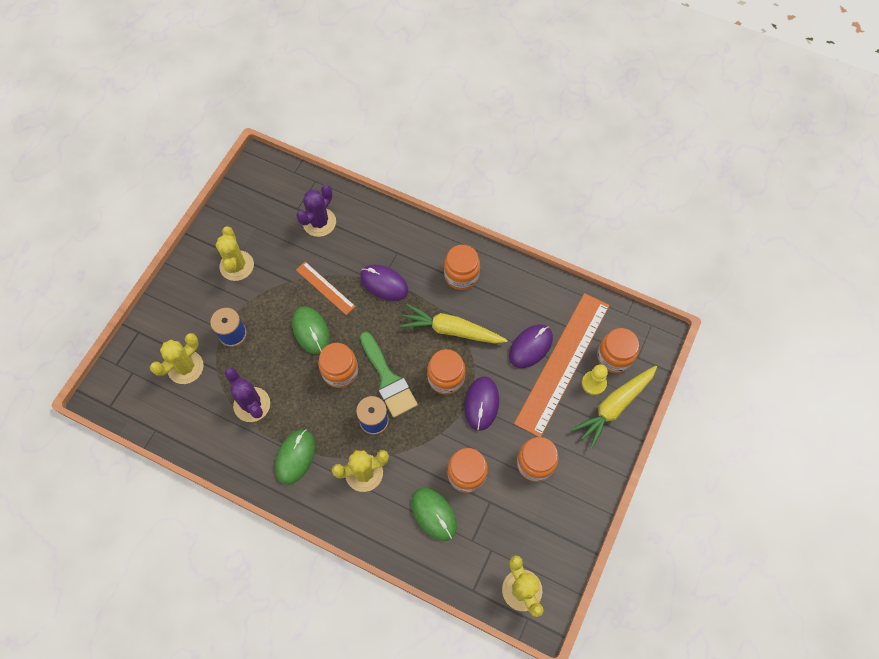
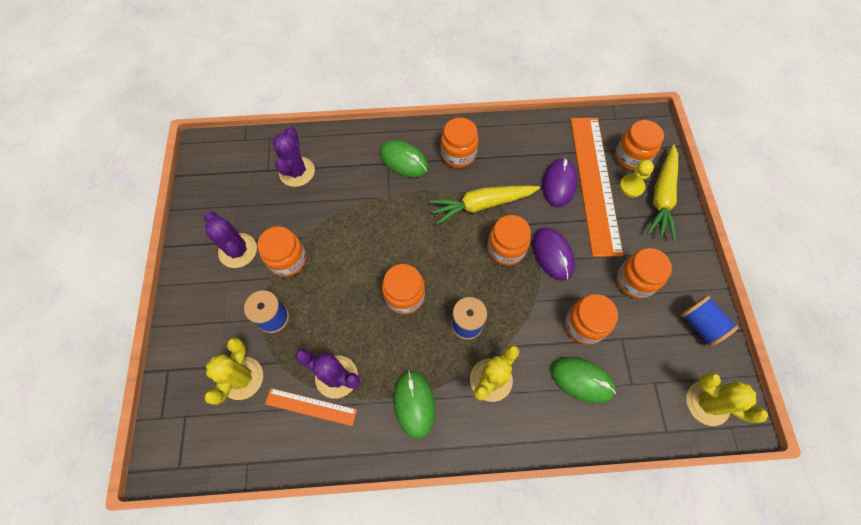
camera: 30 degrees left, 0 degrees up
yellow cactus [216,226,254,281] -> purple cactus [204,211,257,268]
green mouse [292,307,330,354] -> green mouse moved to [380,140,428,177]
orange ruler [296,262,356,315] -> orange ruler moved to [265,388,357,426]
purple mouse [360,265,408,301] -> none
green brush [360,332,418,417] -> none
none -> orange jar [257,226,307,277]
none -> blue spool [681,295,739,347]

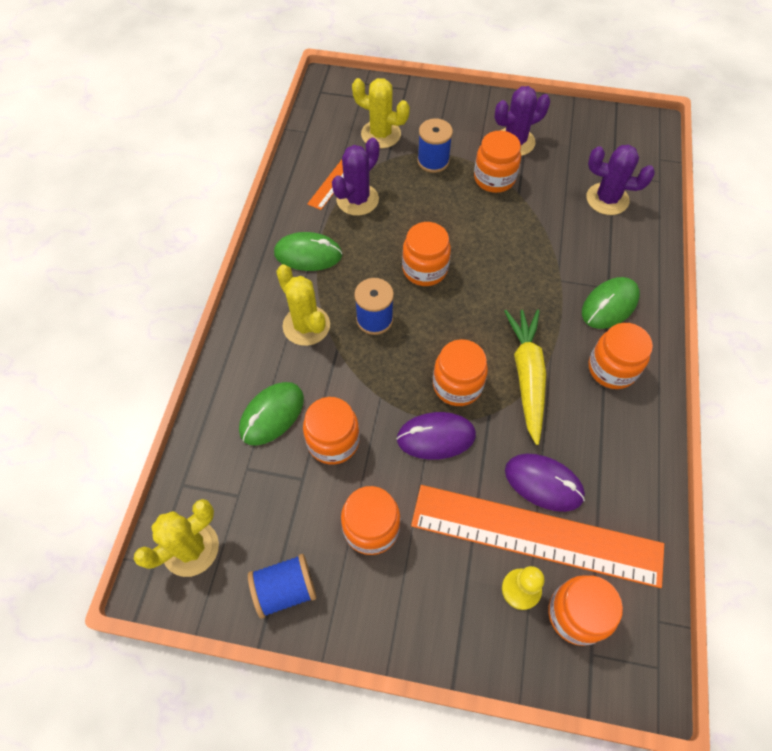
camera: 105 degrees right, 5 degrees down
yellow carrot [647,144,678,241] -> none

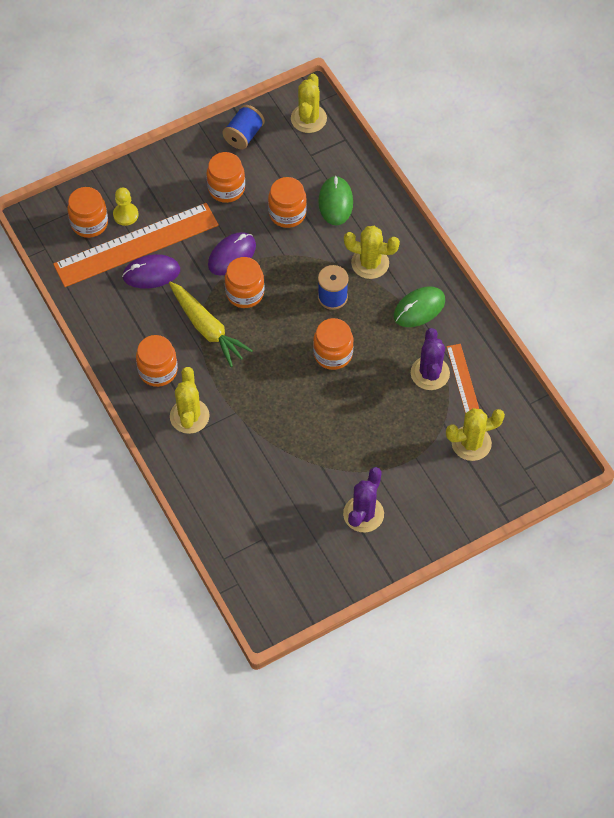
camera: 140 degrees right, 0 degrees up
blue spool [417,118,453,173] -> none
orange jar [474,131,521,193] -> none
green mouse [582,277,640,329] -> yellow cactus [170,367,210,434]
purple cactus [586,145,655,215] -> none

